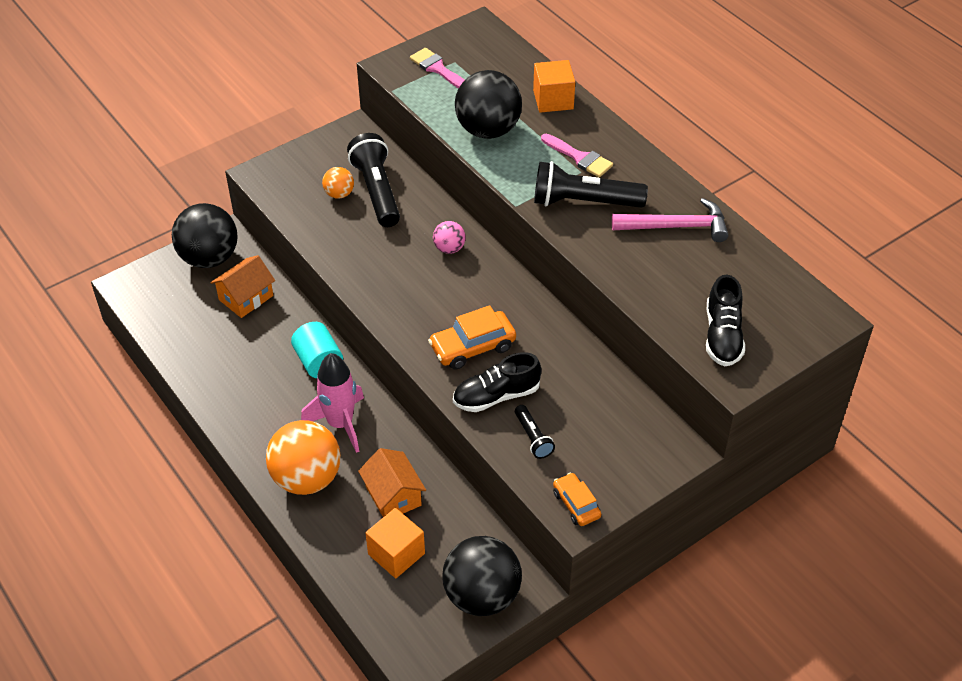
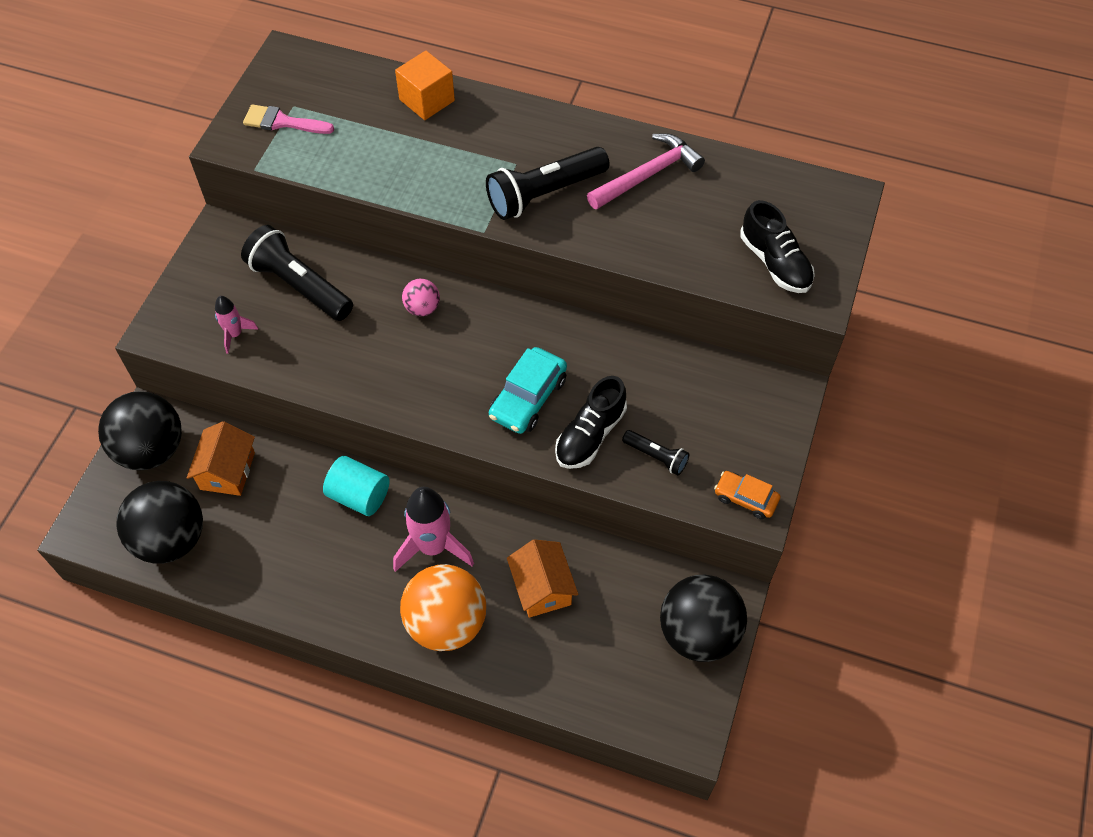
camera: 35 degrees left, 10 degrees up
orange ball [322,167,354,199] -> none
orange house [358,448,426,517] -> orange house turned 45 degrees clockwise [507,539,578,618]
orange cube [365,508,425,579] -> none
orange car [428,305,516,370] -> turquoise car [489,347,567,434]
black ball [455,70,522,139] -> black ball moved to [116,481,203,564]
pink brush [541,134,613,177] -> none
none -> pink rocket [215,296,258,354]

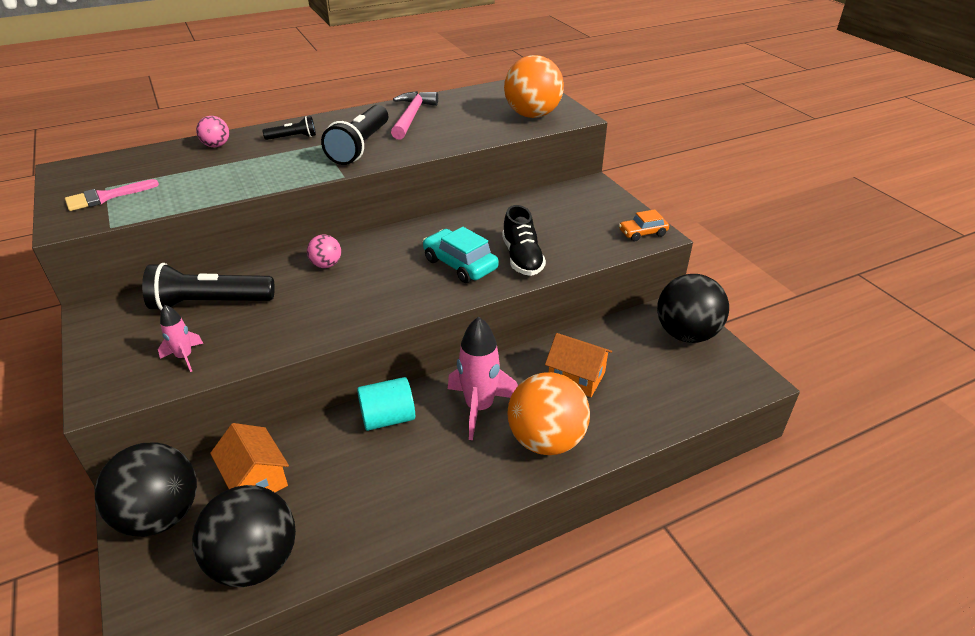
camera: 45 degrees left, 20 degrees down
orange cube [395,51,455,120] -> pink ball [196,116,229,147]
turquoise car [489,347,567,434] -> turquoise car turned 150 degrees clockwise [423,227,499,283]
black flashlight [622,430,690,475] -> black flashlight moved to [262,116,316,140]
black shoe [740,200,815,293] -> orange ball [504,55,564,118]

